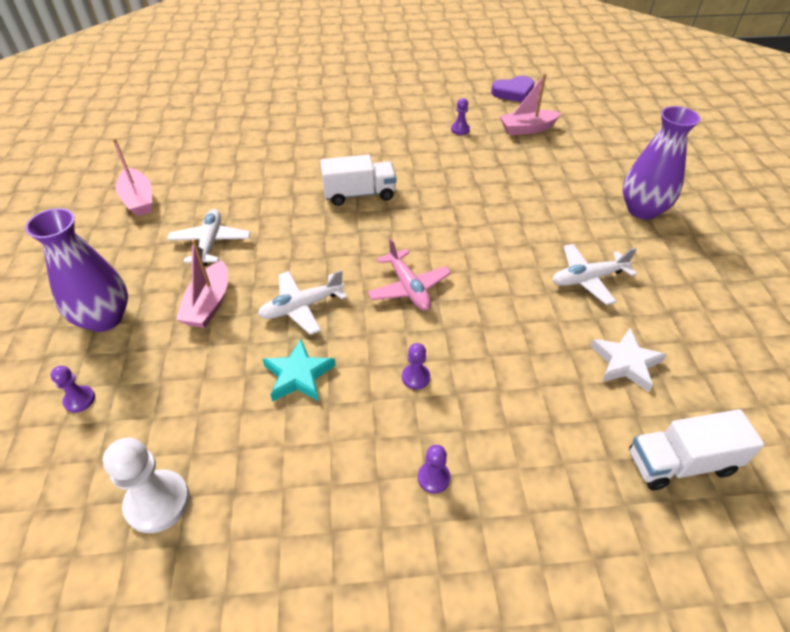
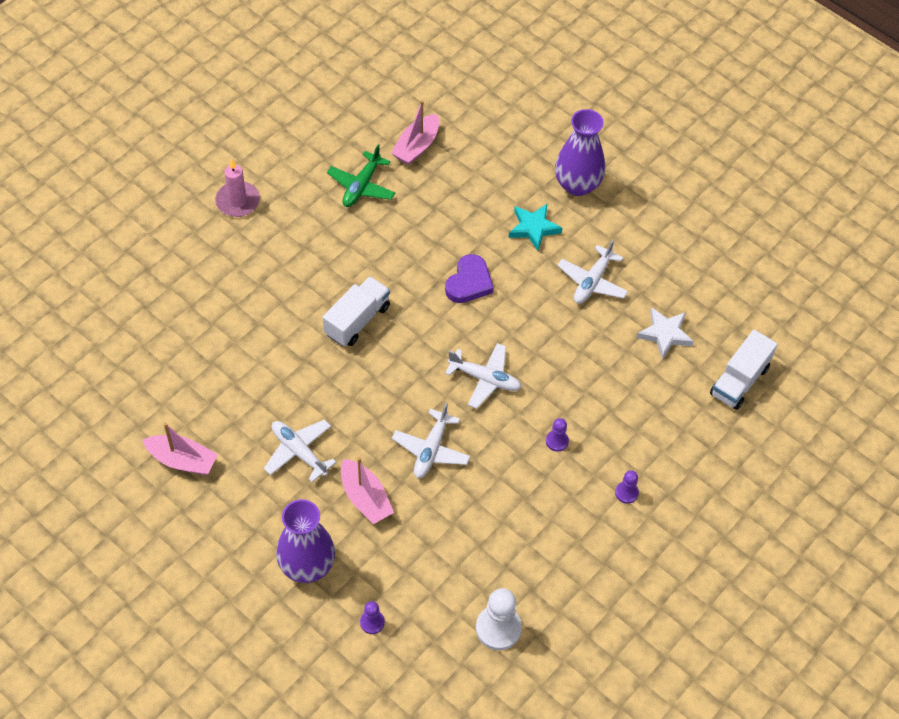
camera: 45 degrees left, 10 degrees up
turquoise star [262,339,336,402] -> turquoise star moved to [509,203,563,251]
pink plane [367,238,451,311] -> white plane [445,343,522,409]
purple pawn [451,98,470,135] -> green plane [327,144,395,207]
purple heart [491,76,535,102] -> purple heart moved to [445,254,494,303]
none -> pink candle [215,158,260,217]

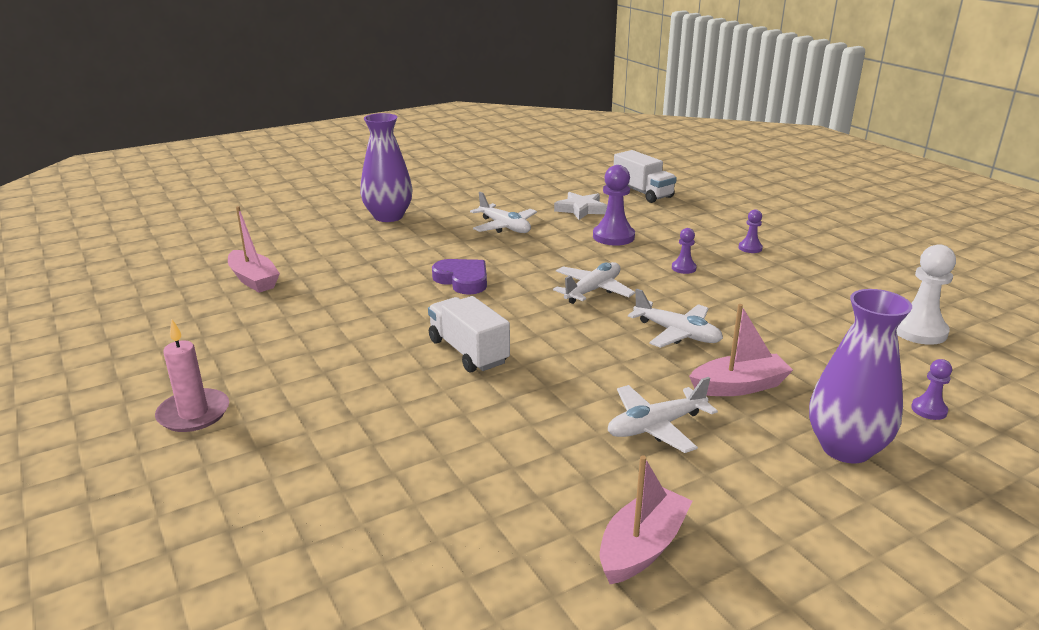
camera: 70 degrees left, 30 degrees down
green plane [327,144,395,207] -> none
turquoise star [509,203,563,251] -> none
none -> purple pawn [593,165,635,246]

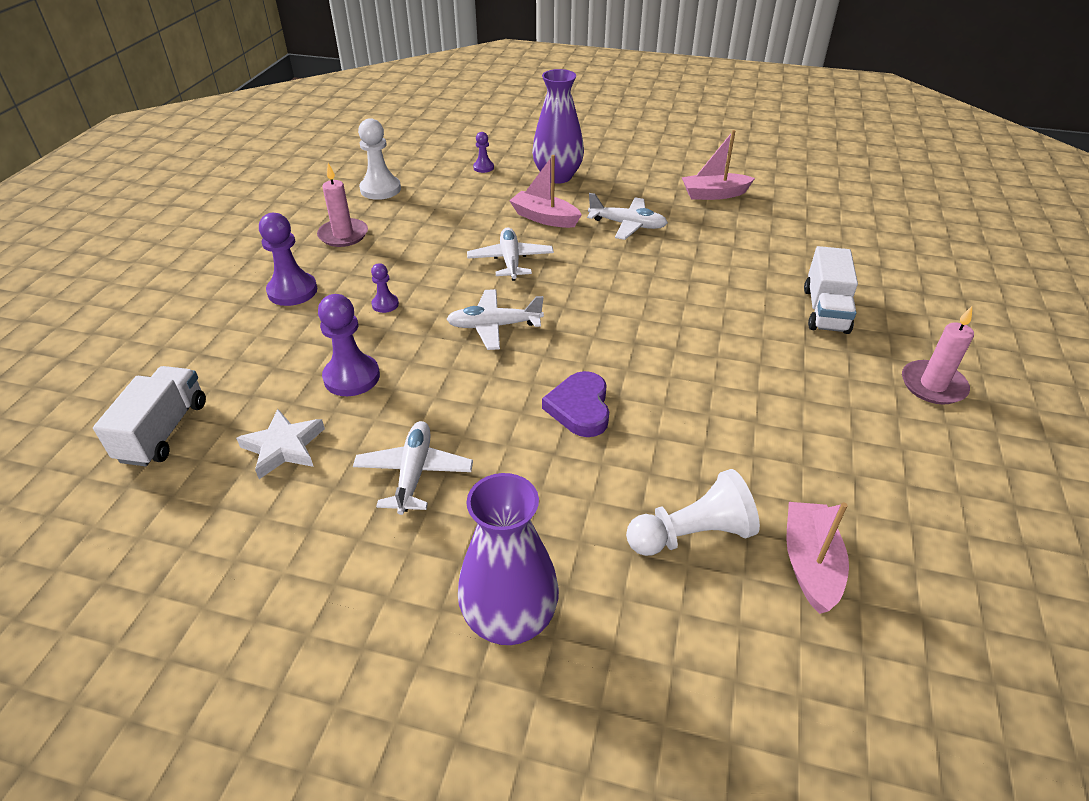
camera: 135 degrees left, 15 degrees up
white truck [428,296,510,373] -> white truck moved to [804,246,858,334]
purple pawn [739,209,763,253] -> purple pawn [259,213,317,306], size x1.86
none -> pink candle [317,163,368,247]
none -> white pawn [626,469,760,556]

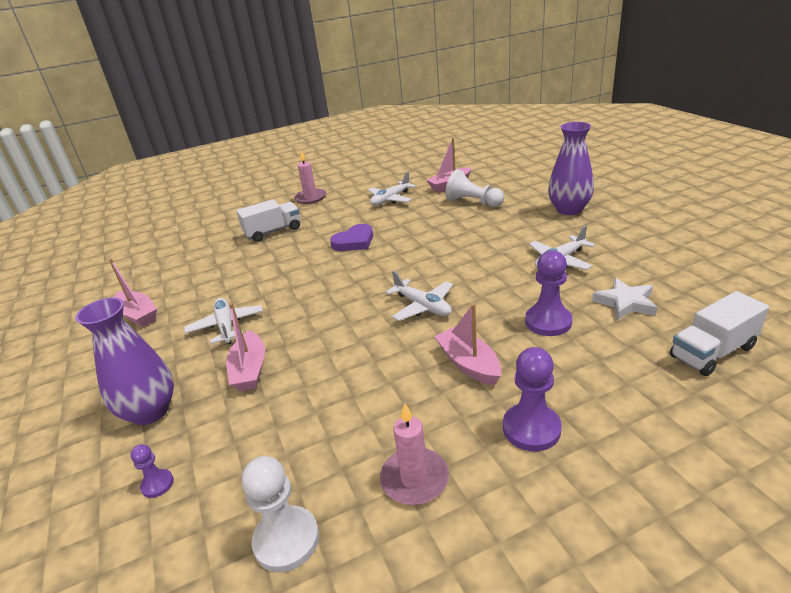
camera: 125 degrees left, 10 degrees down
purple pawn [371,263,399,313] -> pink boat [434,303,501,385]
white plane [467,227,554,281] -> white plane moved to [368,172,416,206]
purple heart [542,371,609,437] -> purple heart moved to [330,224,373,251]

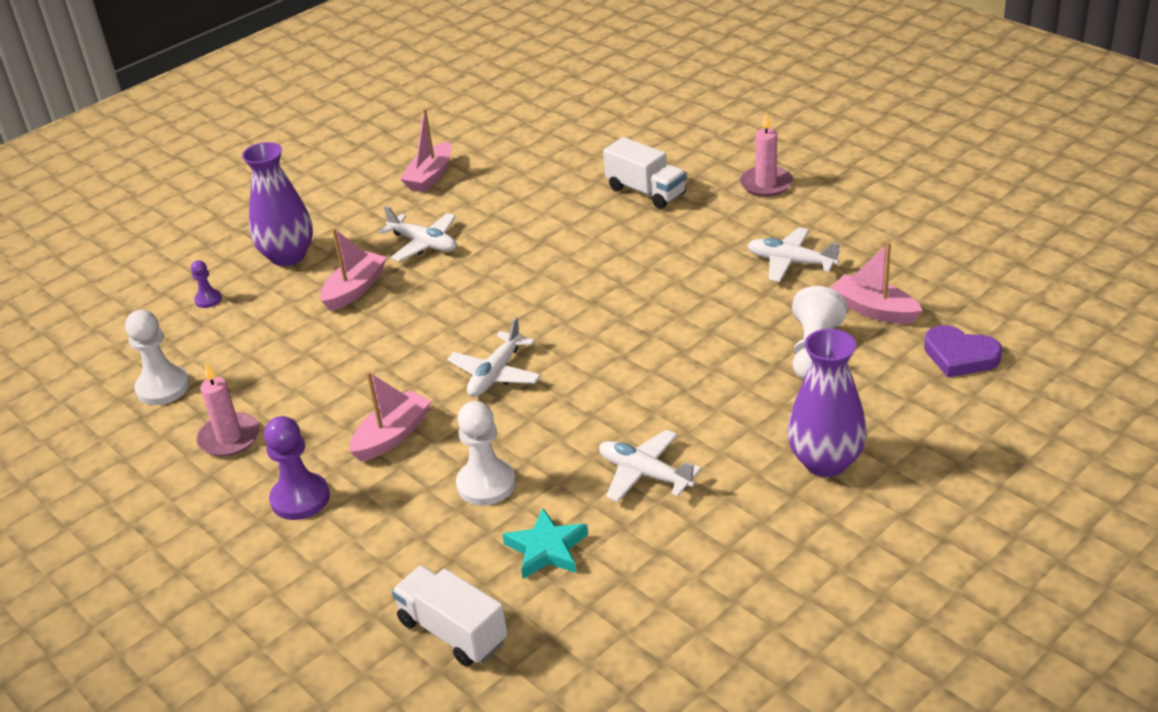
camera: 70 degrees right, 5 degrees up
white plane [184,298,263,344] -> white plane turned 75 degrees clockwise [379,206,457,261]
pink boat [226,303,265,391] -> pink boat turned 150 degrees clockwise [320,228,387,311]
purple heart [330,224,373,251] -> purple heart moved to [924,325,1002,377]
purple pawn [525,250,572,336] -> white pawn [456,401,516,506]
white star [592,278,657,320] -> turquoise star [502,508,588,579]

